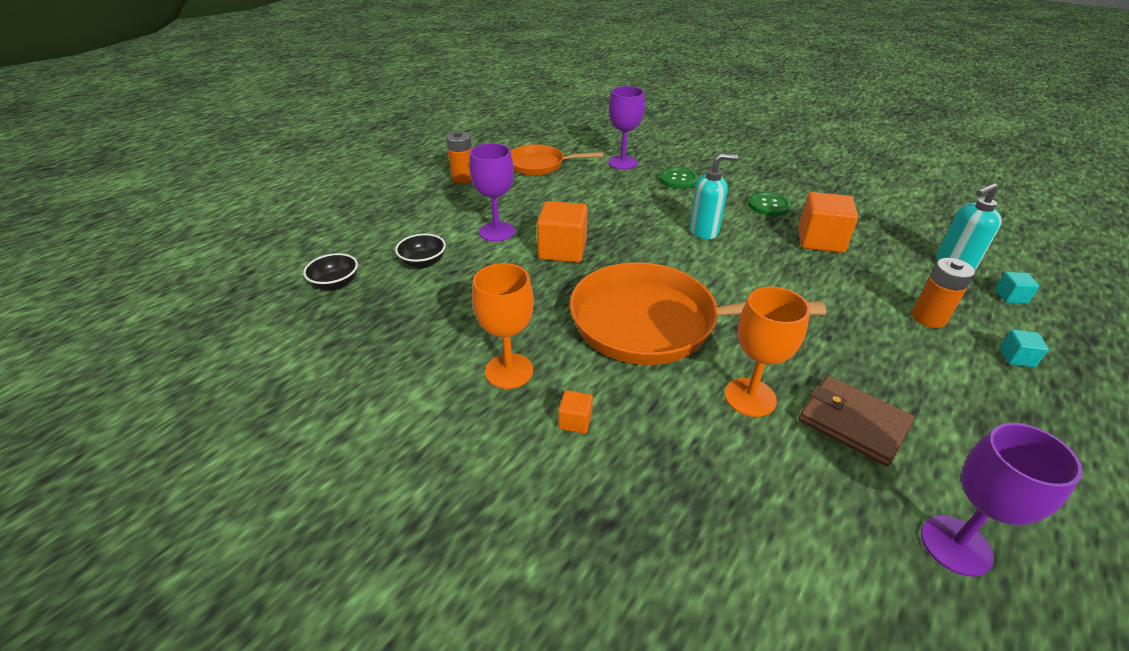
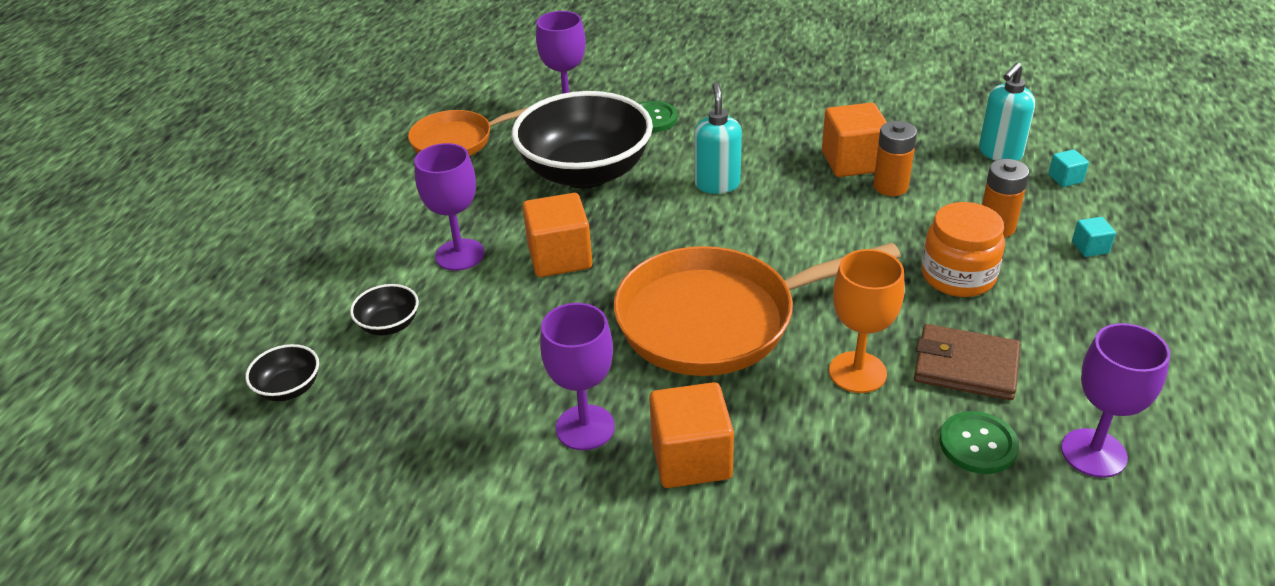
camera: 20 degrees left, 0 degrees up
orange battery [446,131,472,184] -> orange battery moved to [873,121,917,196]
orange goblet [472,263,534,389] -> purple goblet [540,303,615,450]
orange cube [558,390,593,434] -> orange cube [649,382,734,488], size x2.11
turquoise soap dispenser [689,153,738,239] -> turquoise soap dispenser turned 60 degrees counterclockwise [694,83,742,194]
green button [748,192,791,216] -> green button moved to [939,411,1019,474]
none -> black bowl [512,91,653,188]
none -> orange jar [921,202,1005,297]

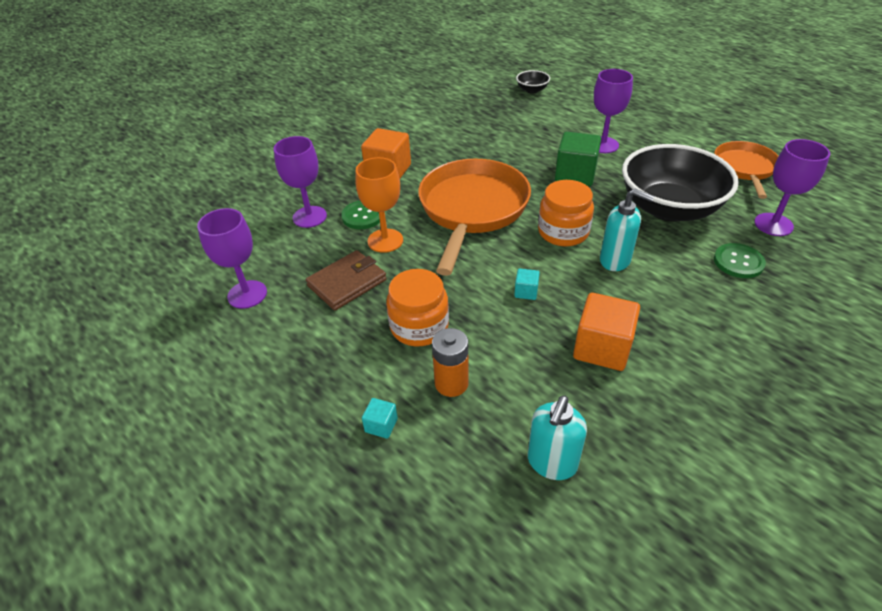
camera: 120 degrees right, 5 degrees up
black bowl [350,284,419,336] -> none
orange cube [522,193,592,277] -> green cube [555,132,601,186]
purple goblet [540,303,615,450] -> purple goblet moved to [274,136,327,228]
orange battery [873,121,917,196] -> none
green button [939,411,1019,474] -> green button moved to [341,201,380,229]
turquoise soap dispenser [979,62,1035,161] -> turquoise soap dispenser turned 135 degrees counterclockwise [528,395,587,480]
turquoise cube [1048,149,1089,187] -> turquoise cube moved to [514,269,540,300]
none -> orange jar [538,180,594,246]

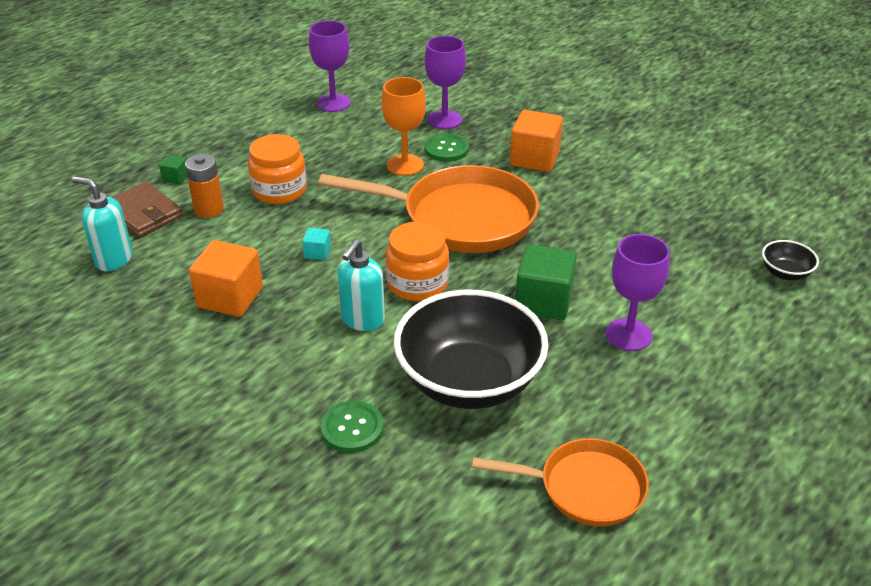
camera: 85 degrees right, 5 degrees down
brown wallet [306,250,387,310] -> brown wallet moved to [112,182,183,237]
turquoise cube [362,398,398,439] -> green cube [159,154,187,184]
purple goblet [754,139,830,236] -> none

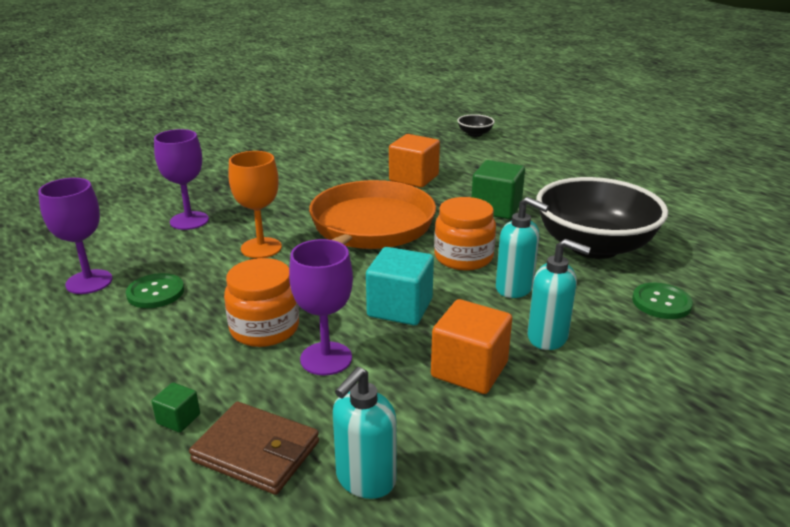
camera: 80 degrees left, 10 degrees down
brown wallet [112,182,183,237] -> brown wallet turned 60 degrees clockwise [189,402,319,495]
orange battery [185,154,224,218] -> none
turquoise cube [302,228,331,260] -> turquoise cube [366,247,434,325], size x2.11
green button [424,133,469,162] -> green button moved to [126,273,184,308]
orange pan [472,438,649,526] -> none
orange cube [510,110,563,172] -> orange cube moved to [389,134,440,188]
purple goblet [606,234,670,351] -> purple goblet moved to [289,239,353,375]
none -> turquoise soap dispenser [528,239,591,350]

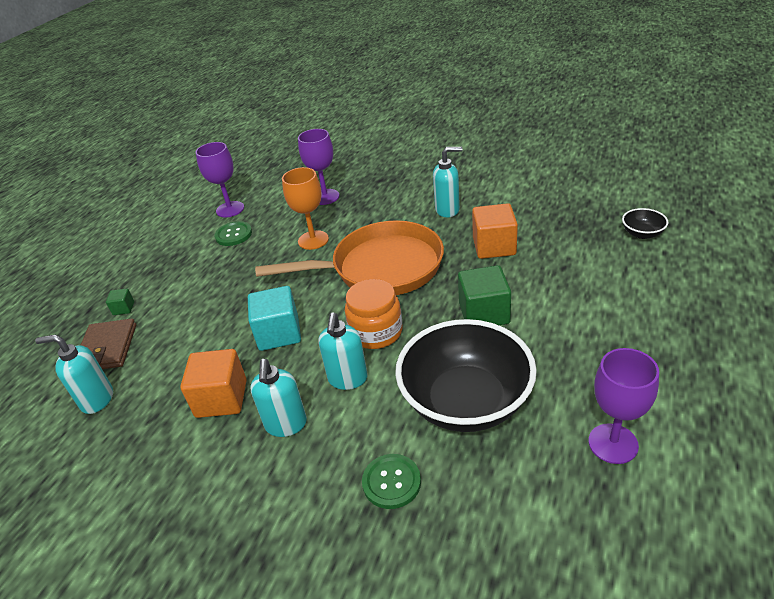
camera: 65 degrees right, 10 degrees up
orange jar [224,258,299,347] -> none
purple goblet [289,239,353,375] -> purple goblet moved to [589,348,659,464]
none -> turquoise soap dispenser [433,147,462,217]

